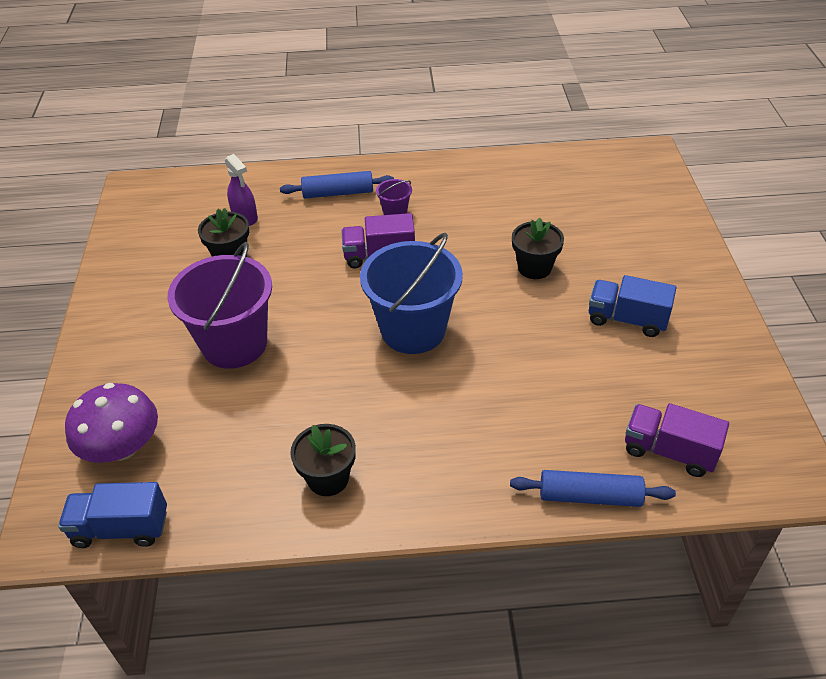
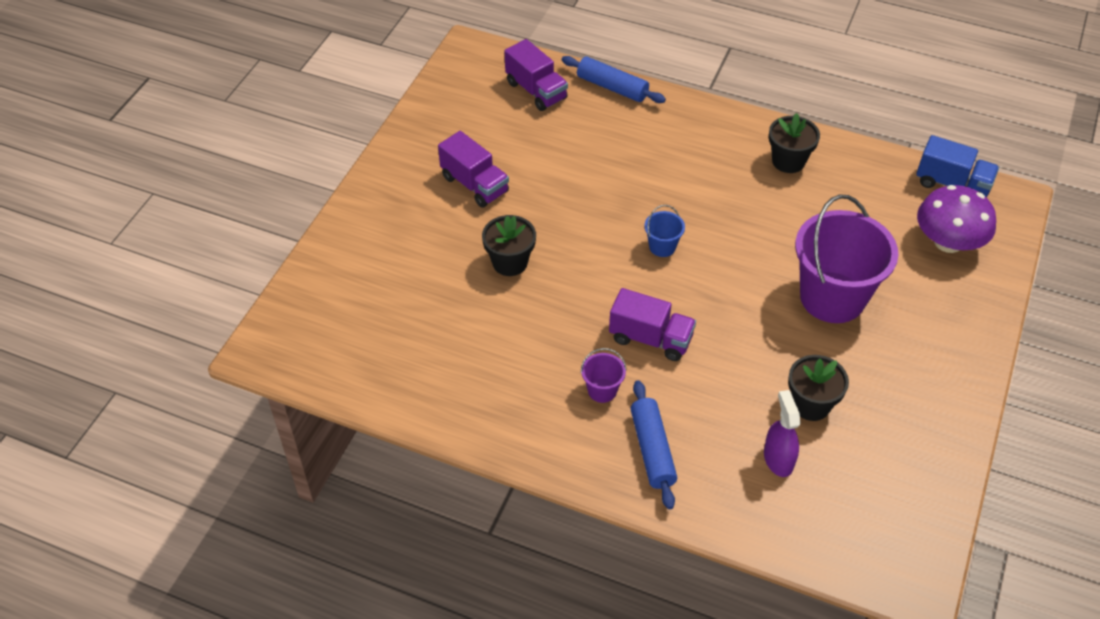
camera: 155 degrees left, 5 degrees up
blue rolling pin [280,171,394,198] -> blue rolling pin turned 60 degrees clockwise [631,380,677,509]
blue bucket [360,233,463,354] -> blue bucket [644,205,685,257], size x0.42
blue truck [589,275,676,337] -> purple truck [438,131,509,208]

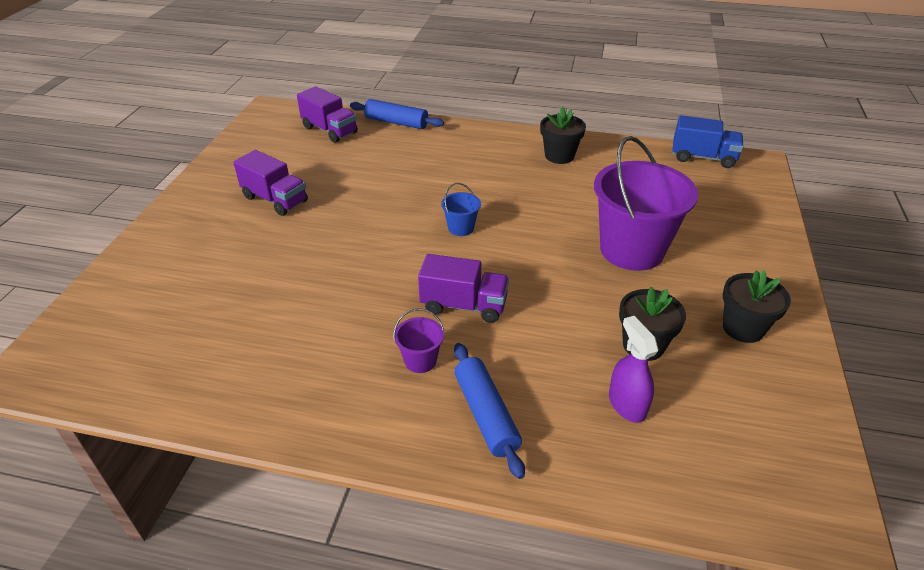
camera: 10 degrees left, 10 degrees down
black flower pot [482,215,536,276] -> black flower pot moved to [723,270,791,343]
purple mushroom [917,185,996,253] -> none

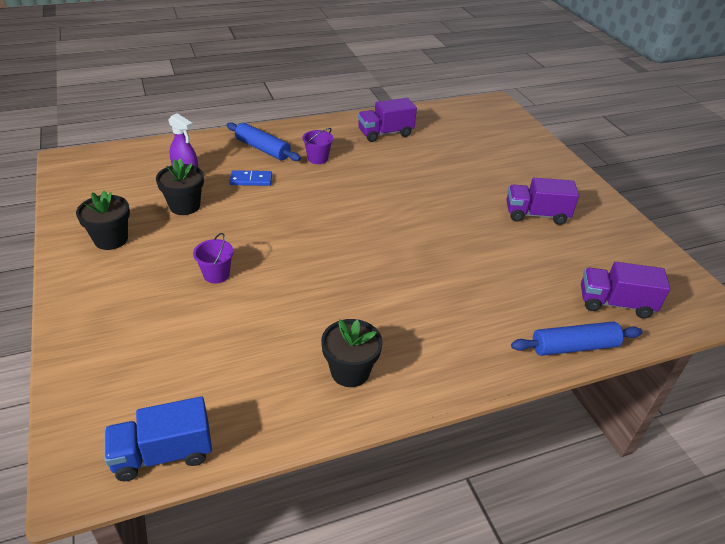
camera: 145 degrees right, 0 degrees up
purple truck [418,254,509,323] -> purple truck moved to [358,98,417,142]
blue bucket [441,183,481,236] -> none
purple bucket [594,136,698,271] -> purple bucket [193,233,234,283], size x0.42
none -> blue domino [229,170,272,186]

